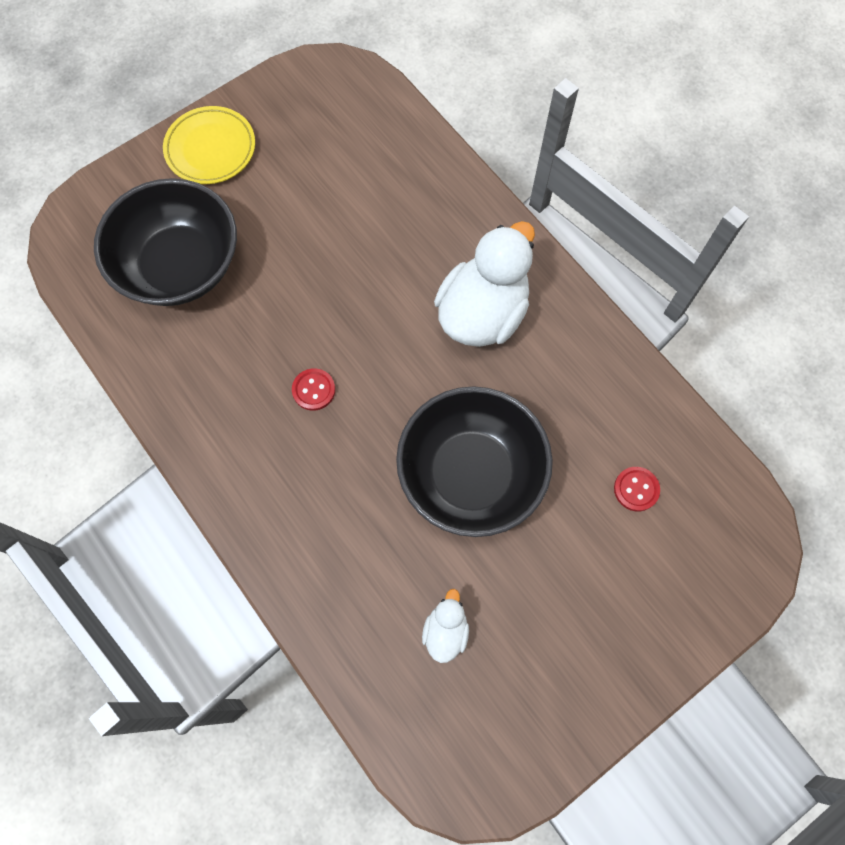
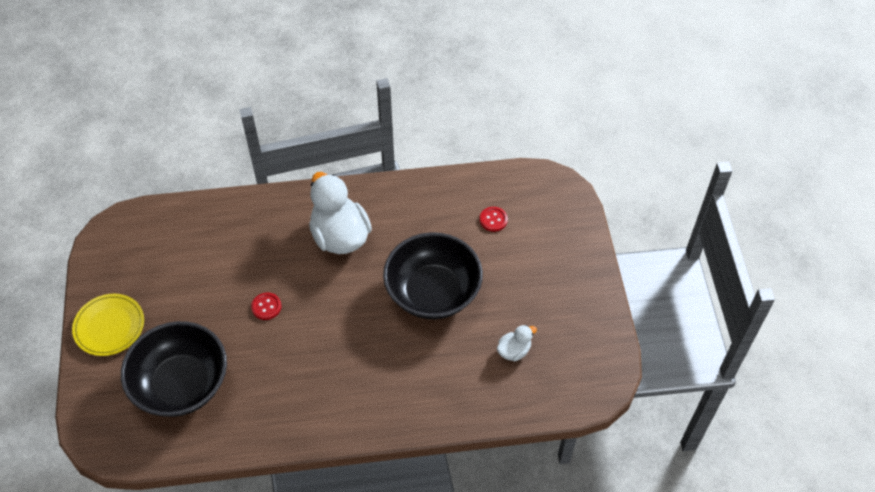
camera: 60 degrees left, 15 degrees down
red button [292,368,335,411] -> red button moved to [251,293,281,320]
white duck [422,589,469,663] -> white duck turned 105 degrees clockwise [497,325,537,361]

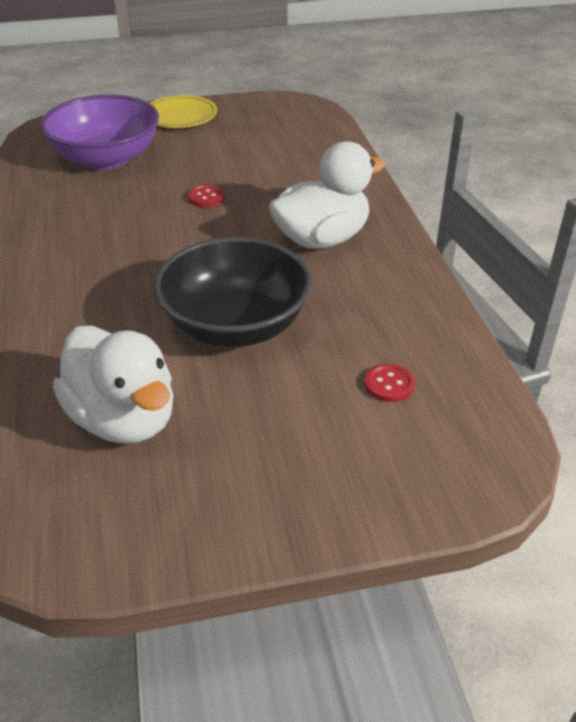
camera: 85 degrees right, 15 degrees down
black bowl [121,321,227,417] -> purple bowl [40,95,159,170]
white duck [497,325,537,361] -> white duck [53,326,173,444], size x2.13

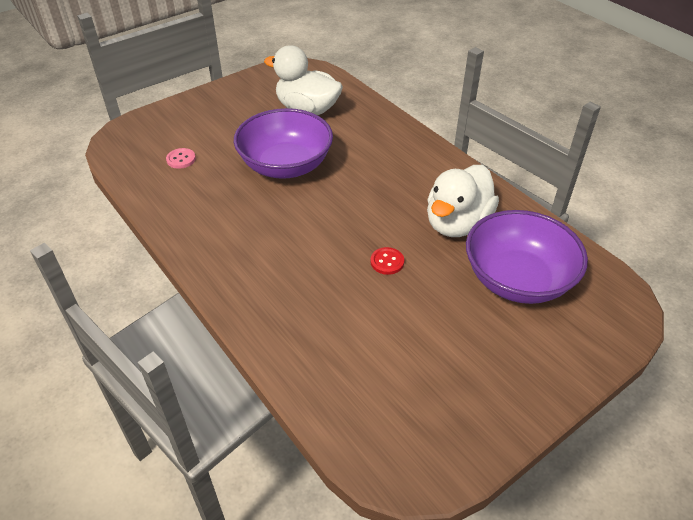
camera: 155 degrees right, 5 degrees up
yellow plate [150,95,217,128] -> none
black bowl [153,237,312,347] -> purple bowl [234,108,333,179]
white duck [269,141,385,249] -> white duck moved to [427,165,499,237]
red button [364,364,415,402] -> pink button [166,148,196,169]

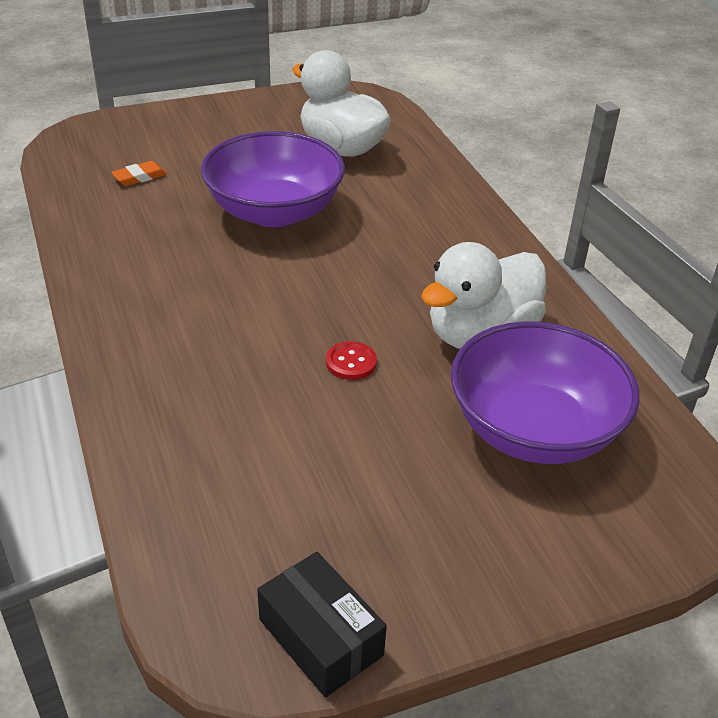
camera: 15 degrees right, 5 degrees down
pink button [166,148,196,169] -> orange eraser [111,161,167,186]
none -> black box [257,552,387,697]

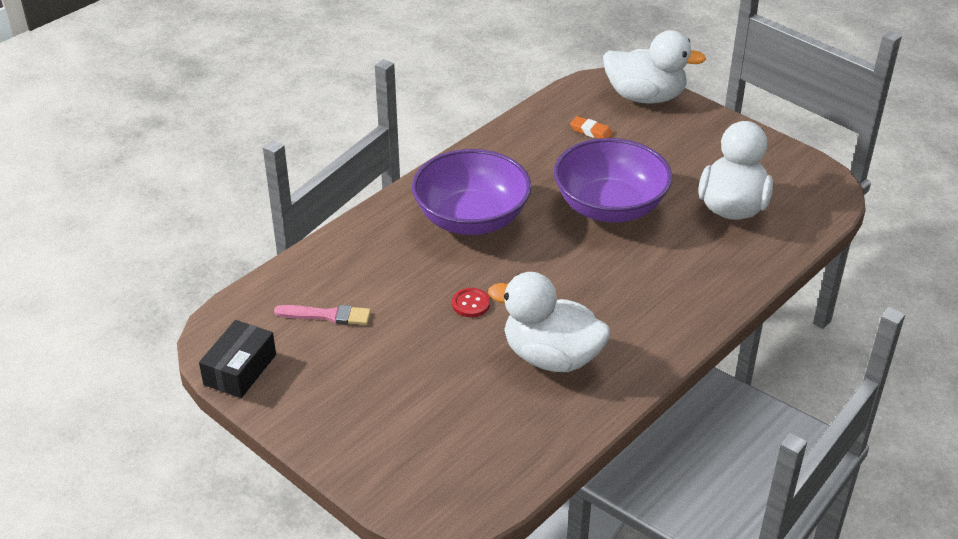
camera: 65 degrees right, 0 degrees up
purple bowl [451,321,640,464] -> purple bowl moved to [412,149,531,235]
none -> pink brush [274,305,371,325]
none -> white duck [603,30,706,104]

